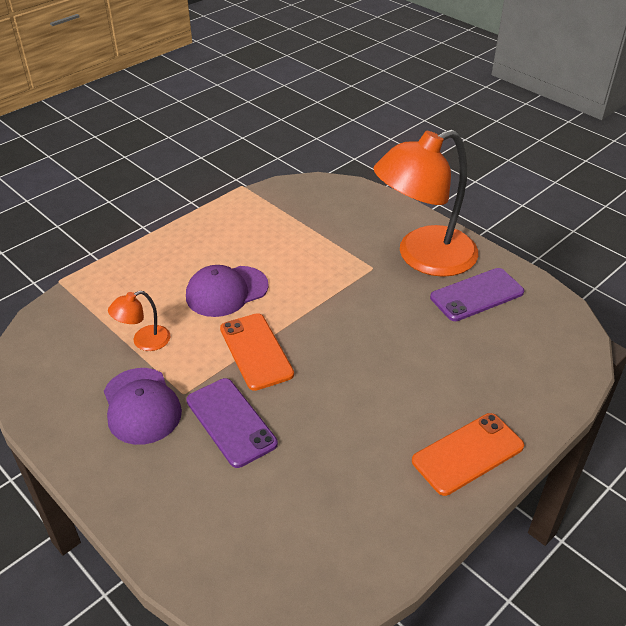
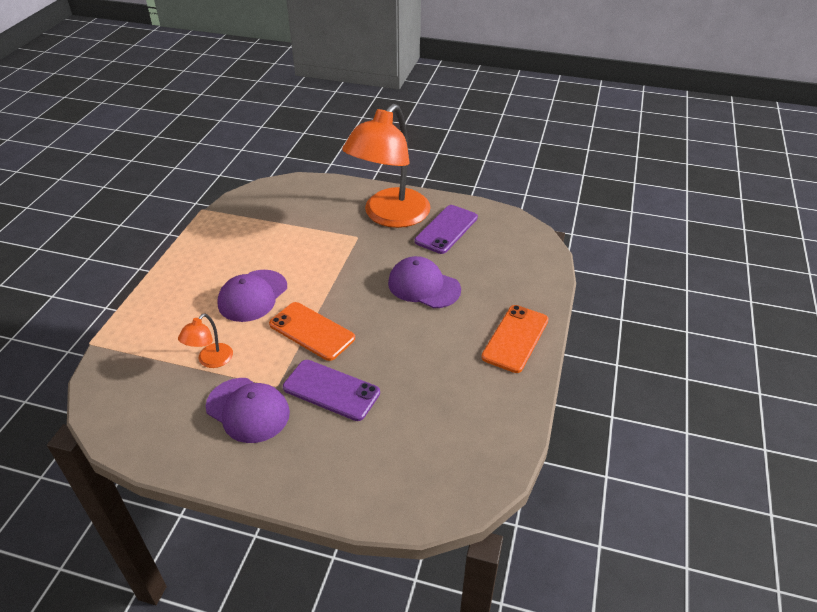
camera: 30 degrees left, 0 degrees up
none -> purple cap [388,256,461,308]

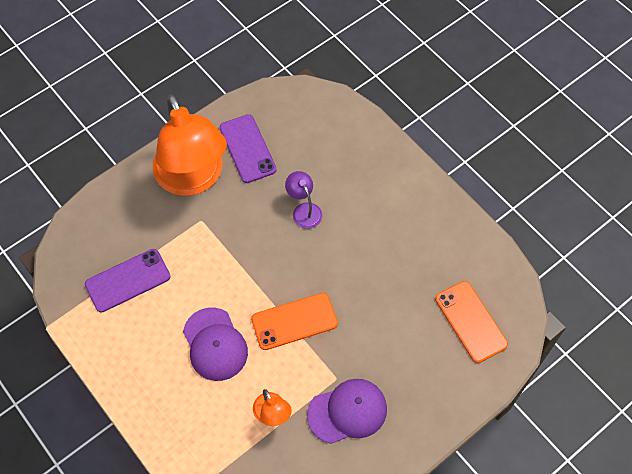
camera: 55 degrees left, 20 degrees up
purple phone [283,360,380,421] -> purple phone moved to [85,249,171,312]
purple cap [388,256,461,308] -> purple lamp [285,171,322,229]
orange phone [481,305,549,373] -> orange phone moved to [435,281,508,363]

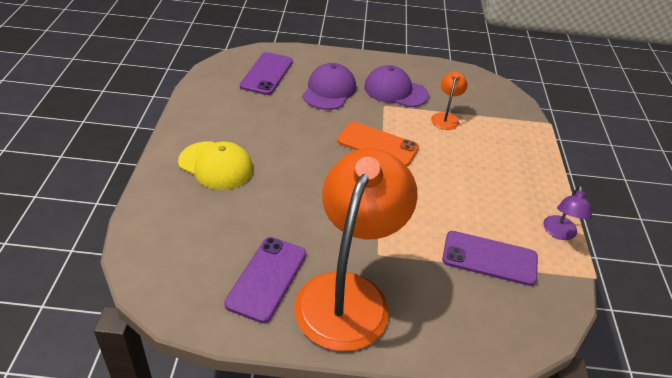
camera: 140 degrees left, 20 degrees down
purple cap [183,307,248,381] -> purple cap moved to [302,63,356,110]
purple lamp [285,171,322,229] -> purple lamp moved to [543,186,592,240]
orange phone [435,281,508,363] -> purple phone [240,52,293,95]
none -> yellow cap [178,142,253,190]

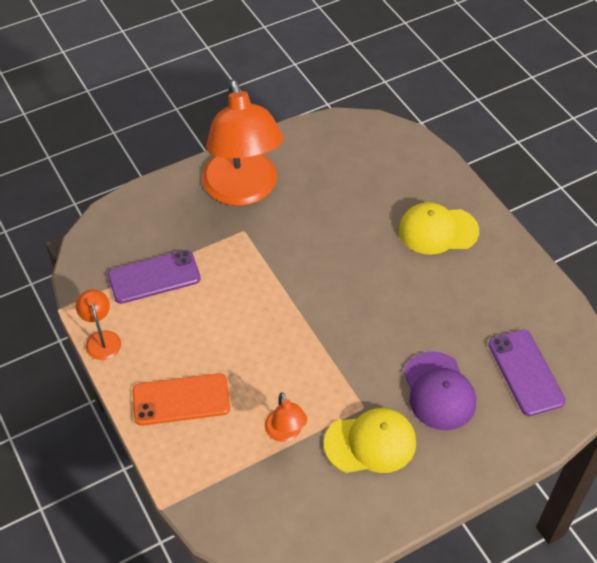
camera: 150 degrees right, 10 degrees up
purple phone [224,237,306,323] -> none
orange phone [337,122,419,166] -> orange phone moved to [133,373,230,426]
purple cap [364,65,429,107] -> yellow cap [324,408,416,473]
purple lamp [543,186,592,240] -> orange lamp [75,289,121,360]

